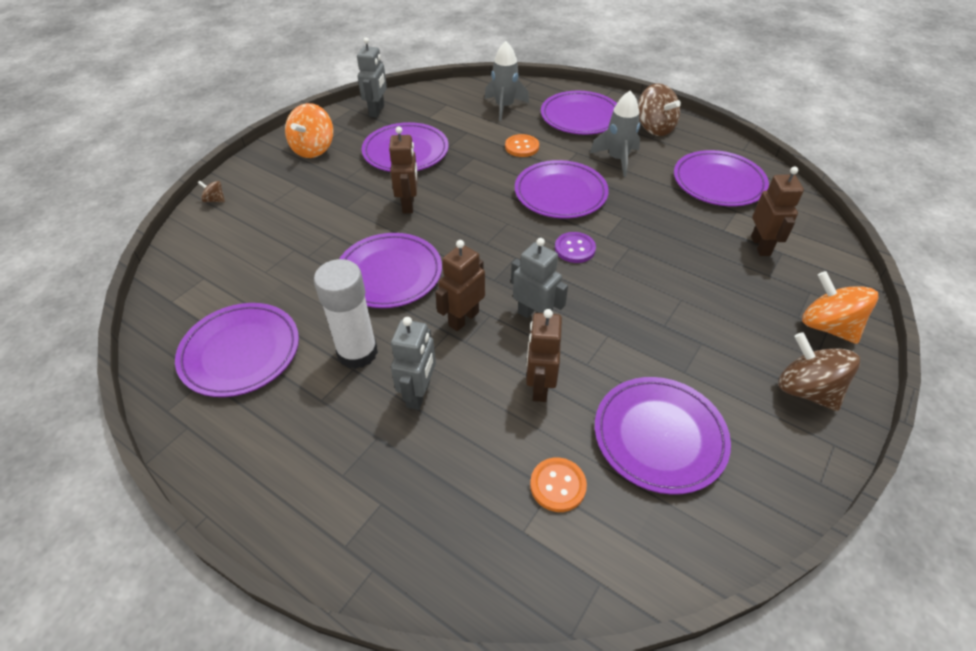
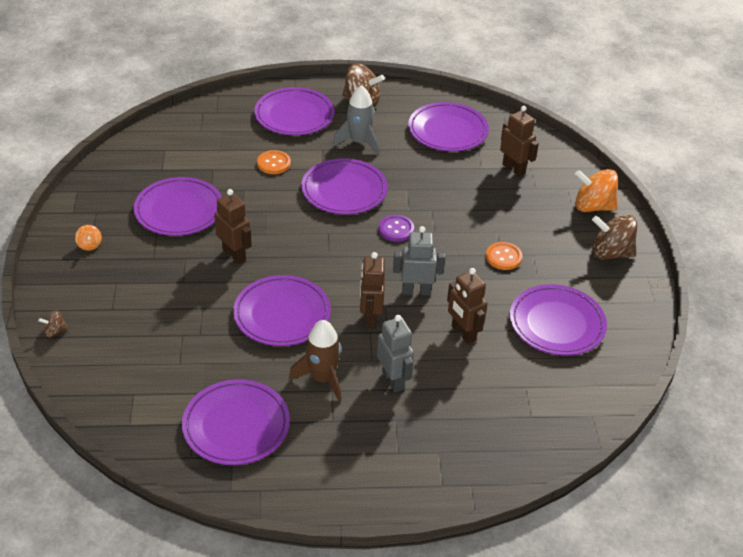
camera: 40 degrees left, 5 degrees down
orange spinning top [285,103,333,158] -> orange spinning top [75,225,102,251], size x0.47
white glue stick [314,259,378,369] -> brown rocket [289,320,341,402]
grey robot [357,37,387,117] -> none
grey rocket [484,41,529,121] -> none
orange button [530,457,587,512] -> orange button moved to [486,242,523,270]

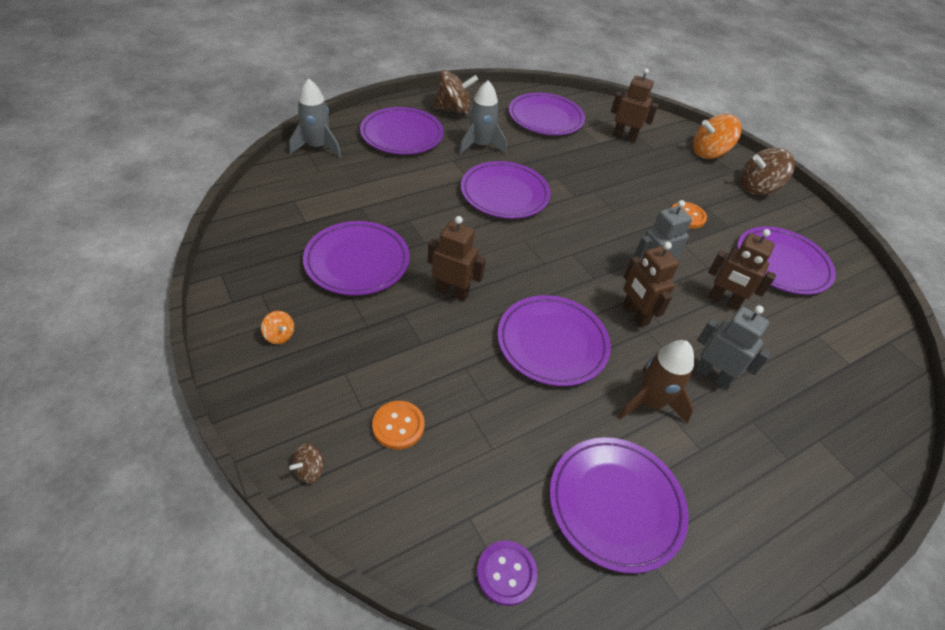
camera: 30 degrees left, 5 degrees up
orange button [257,150,291,174] -> orange button moved to [372,401,425,450]
purple button [379,215,414,242] -> purple button moved to [477,540,538,606]
none -> grey rocket [289,78,341,158]

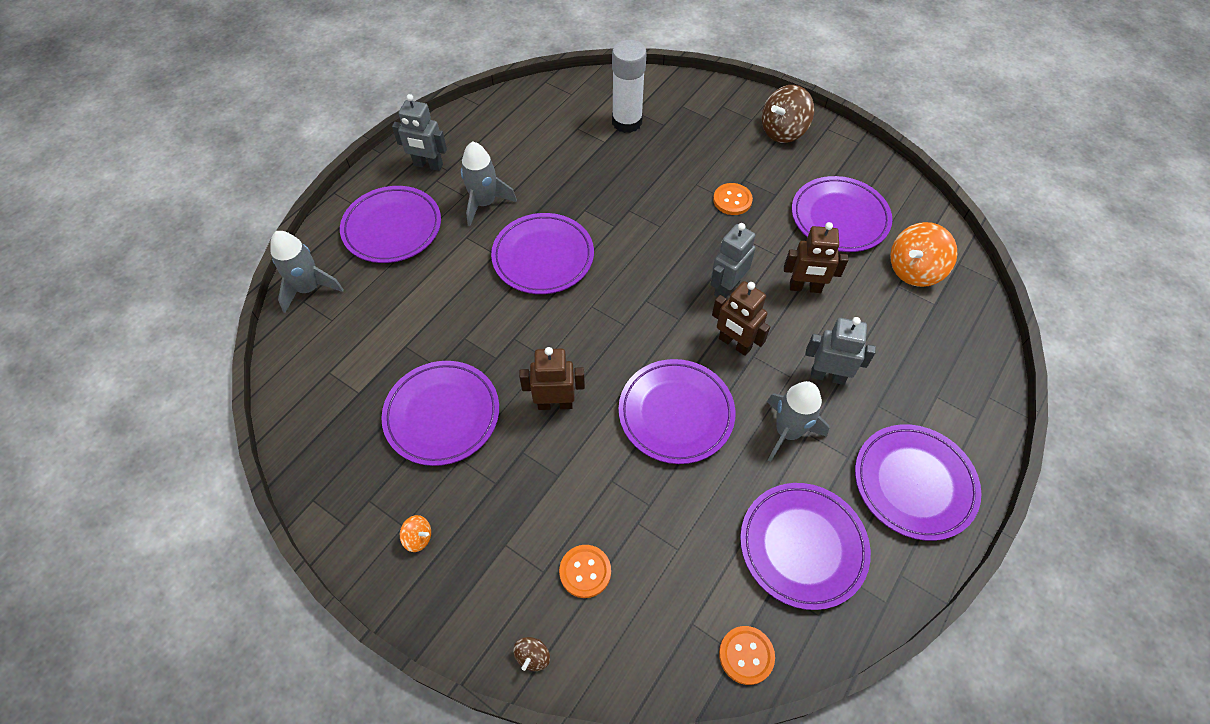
camera: 20 degrees left, 10 degrees up
brown spinning top [433,70,478,114] -> grey robot [392,94,447,171]
purple button [477,540,538,606] -> orange button [719,626,775,685]
purple plate [509,93,585,135] -> purple plate moved to [855,424,981,541]
brown robot [611,68,658,143] -> white glue stick [612,40,647,133]
brown rocket [618,340,694,424] -> grey rocket [767,381,829,462]
orange spinning top [693,114,741,159] -> orange spinning top moved to [890,222,957,287]

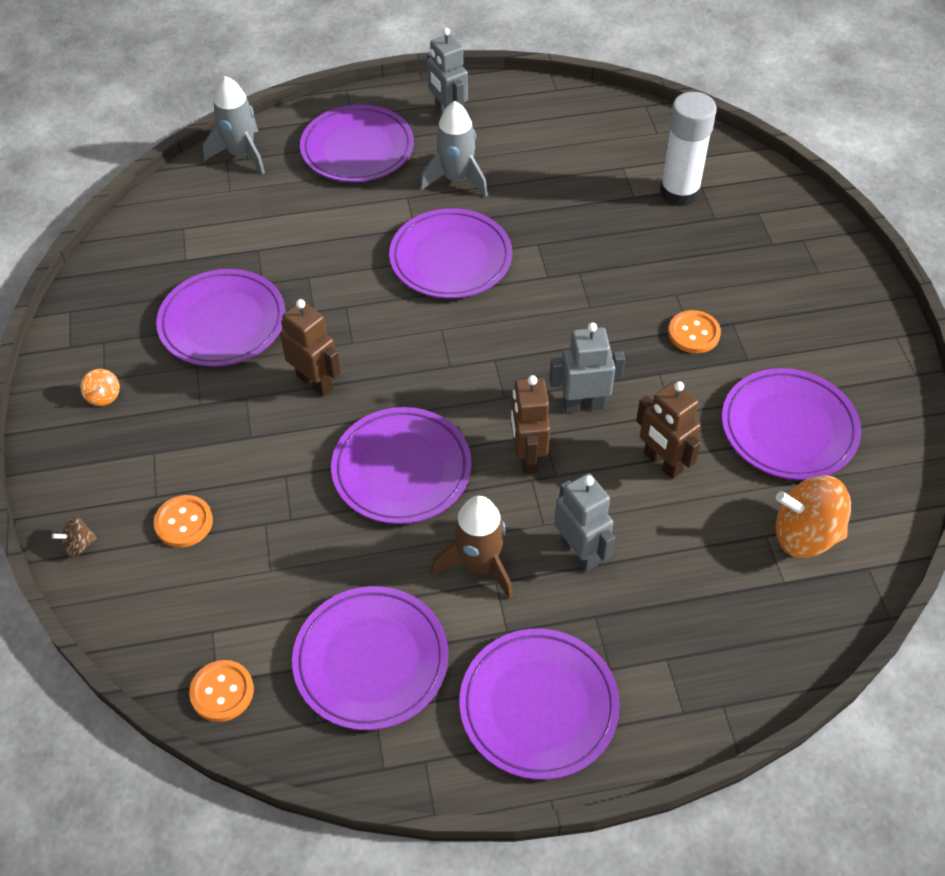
camera: 45 degrees right, 5 degrees down
brown spinning top [762,85,814,143] -> none
grey rocket [767,381,829,462] -> brown rocket [431,496,513,599]

